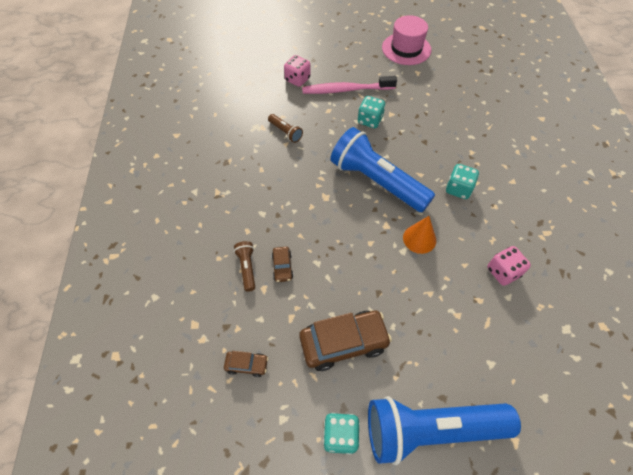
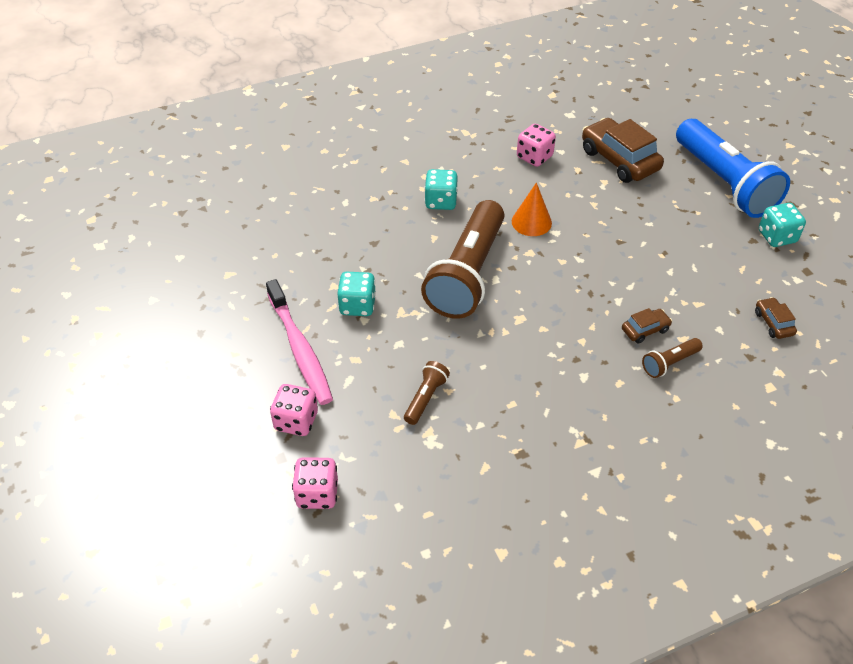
camera: 110 degrees left, 10 degrees down
brown car [299,311,392,371] -> brown car moved to [582,118,664,183]
blue flashlight [330,127,435,212] -> brown flashlight [421,200,504,319]
pink hat [382,15,431,65] -> none
none -> pink dice [292,457,338,509]

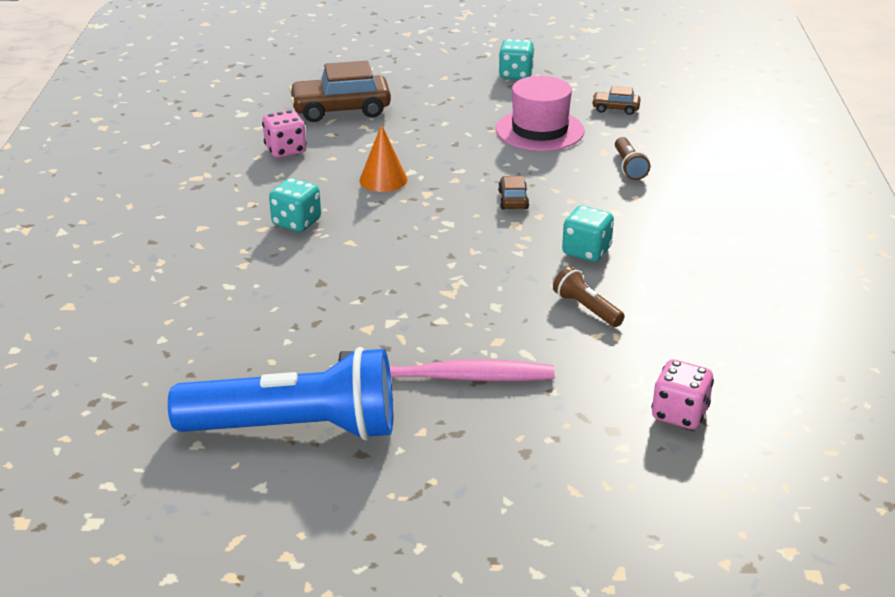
camera: 65 degrees left, 15 degrees down
pink dice [270,384,318,436] -> none
turquoise dice [337,272,376,316] -> turquoise dice moved to [562,206,614,262]
brown flashlight [421,200,504,319] -> none
brown car [622,308,672,344] -> brown car moved to [498,176,529,209]
blue flashlight [676,119,790,218] -> blue flashlight moved to [168,347,393,441]
none -> pink hat [496,76,585,151]

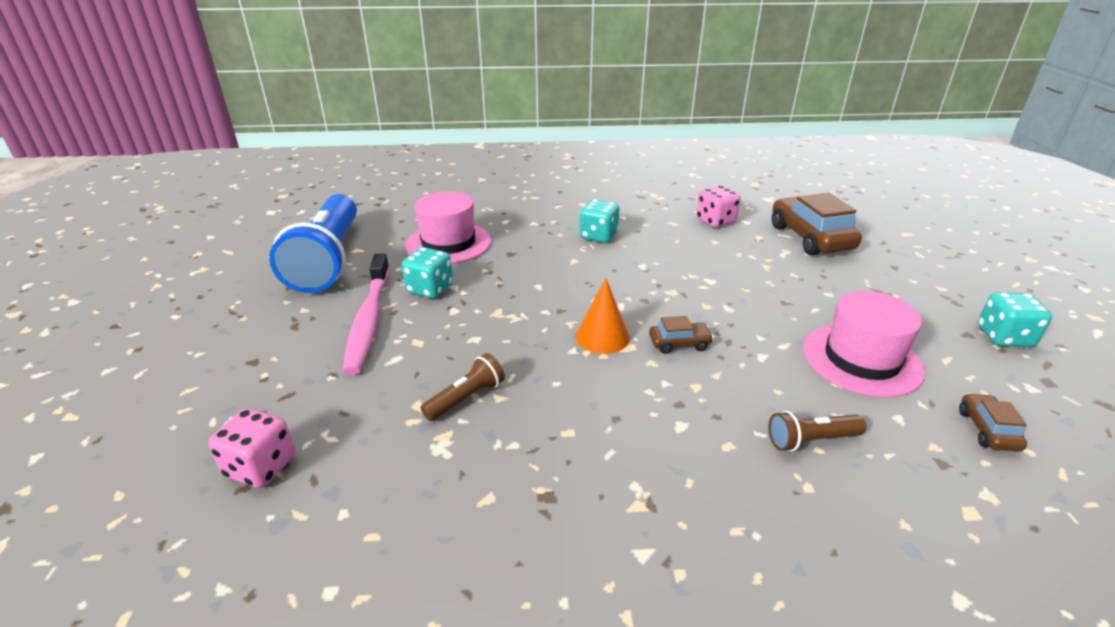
camera: 85 degrees right, 0 degrees up
orange cone [360,124,407,192] -> orange cone moved to [576,278,630,354]
turquoise dice [562,206,614,262] -> turquoise dice moved to [402,247,453,299]
none -> pink hat [405,191,491,264]

